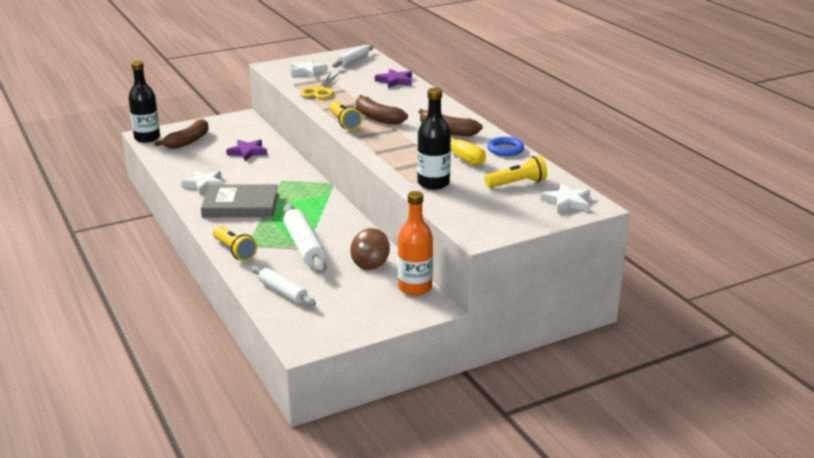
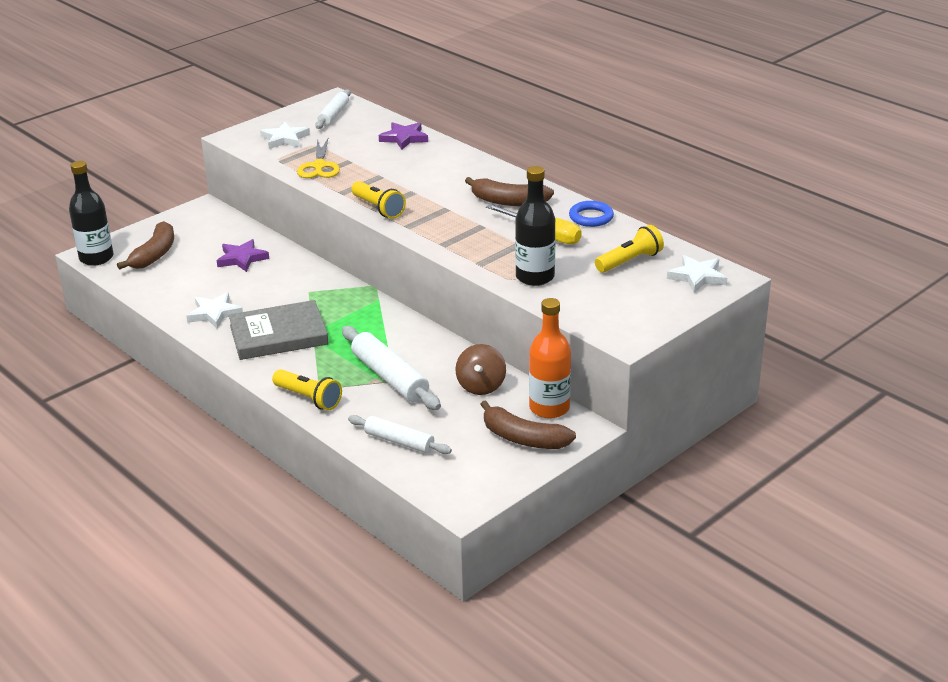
camera: 15 degrees left, 5 degrees up
brown banana [356,95,408,125] -> brown banana moved to [480,400,576,449]

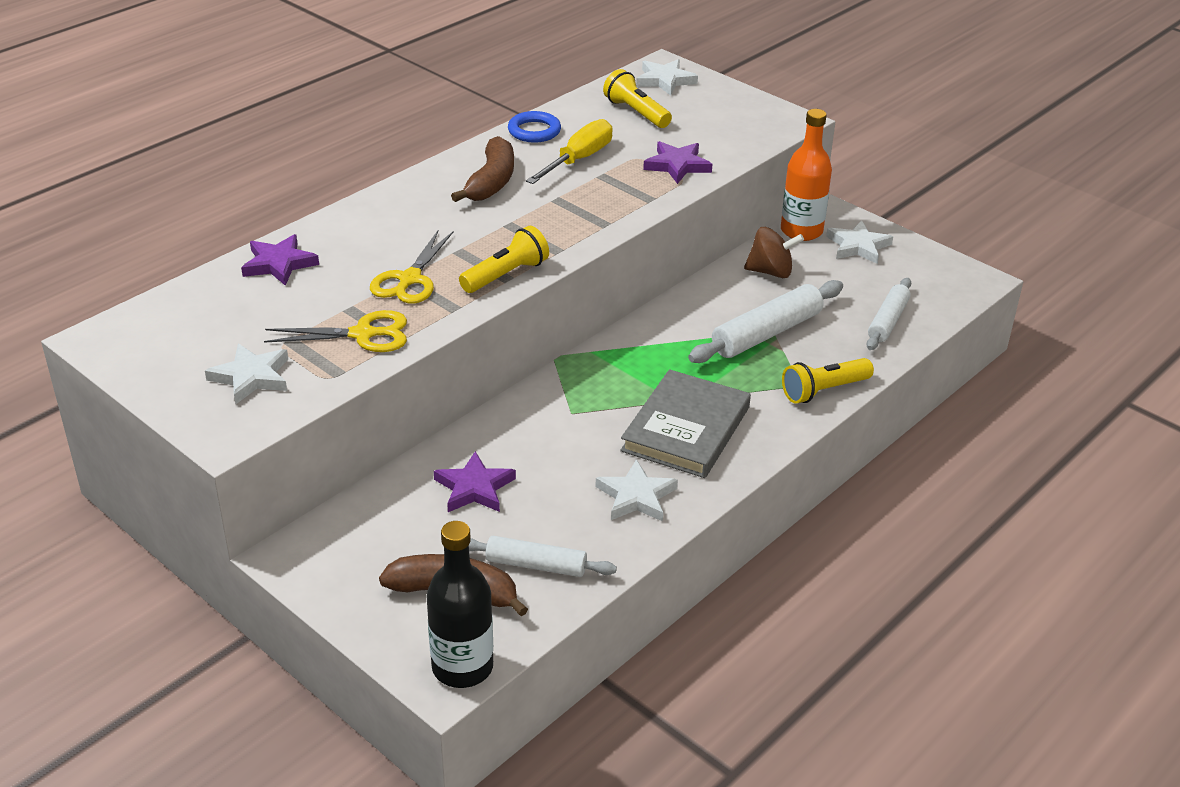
camera: 95 degrees left, 5 degrees up
grey book [229,300,329,360] -> grey book turned 45 degrees clockwise [621,369,751,478]
yellow flashlight [272,369,342,410] -> yellow flashlight turned 150 degrees counterclockwise [782,358,874,404]
white rolling pin [315,89,351,129] -> white rolling pin moved to [469,536,617,577]
brown banana [480,400,576,449] -> white star [826,220,893,264]
black bottle [515,166,555,286] -> purple star [643,141,712,184]
none -> yellow scissors [370,229,454,304]

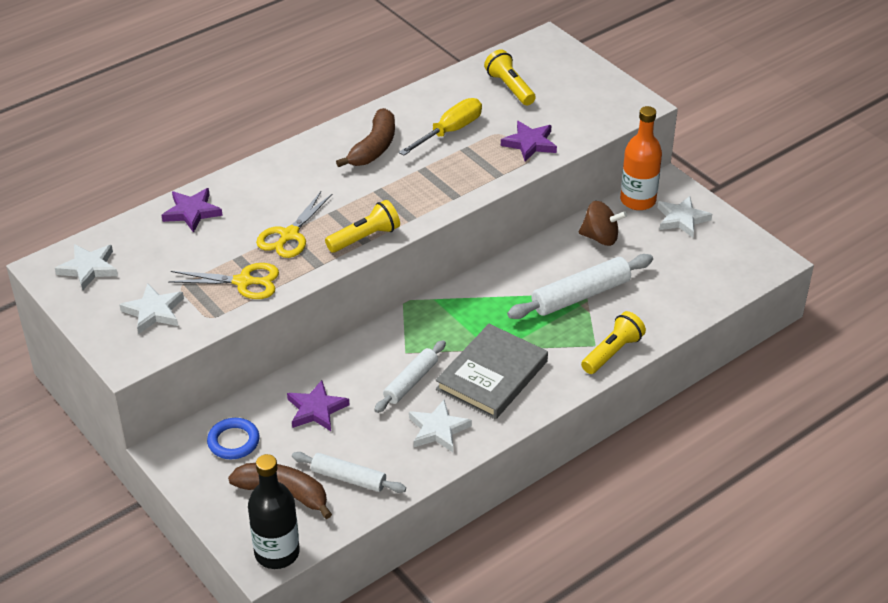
camera: 10 degrees right, 5 degrees up
blue ring [508,111,561,143] -> blue ring moved to [207,418,260,459]
white star [636,59,698,96] -> white star moved to [55,244,118,290]
yellow flashlight [782,358,874,404] -> yellow flashlight turned 150 degrees clockwise [581,311,646,374]
white rolling pin [866,278,911,350] -> white rolling pin moved to [374,340,446,413]

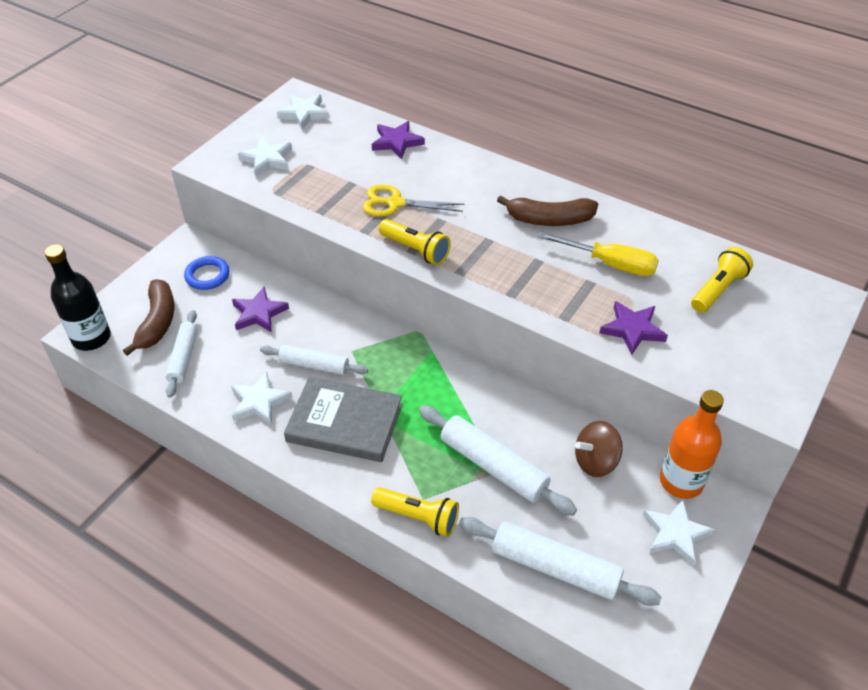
camera: 70 degrees right, 5 degrees up
yellow scissors [168,263,279,299] -> none
brown spinning top [579,201,627,246] -> brown spinning top turned 75 degrees clockwise [575,421,623,477]
none -> white rolling pin [459,517,662,606]

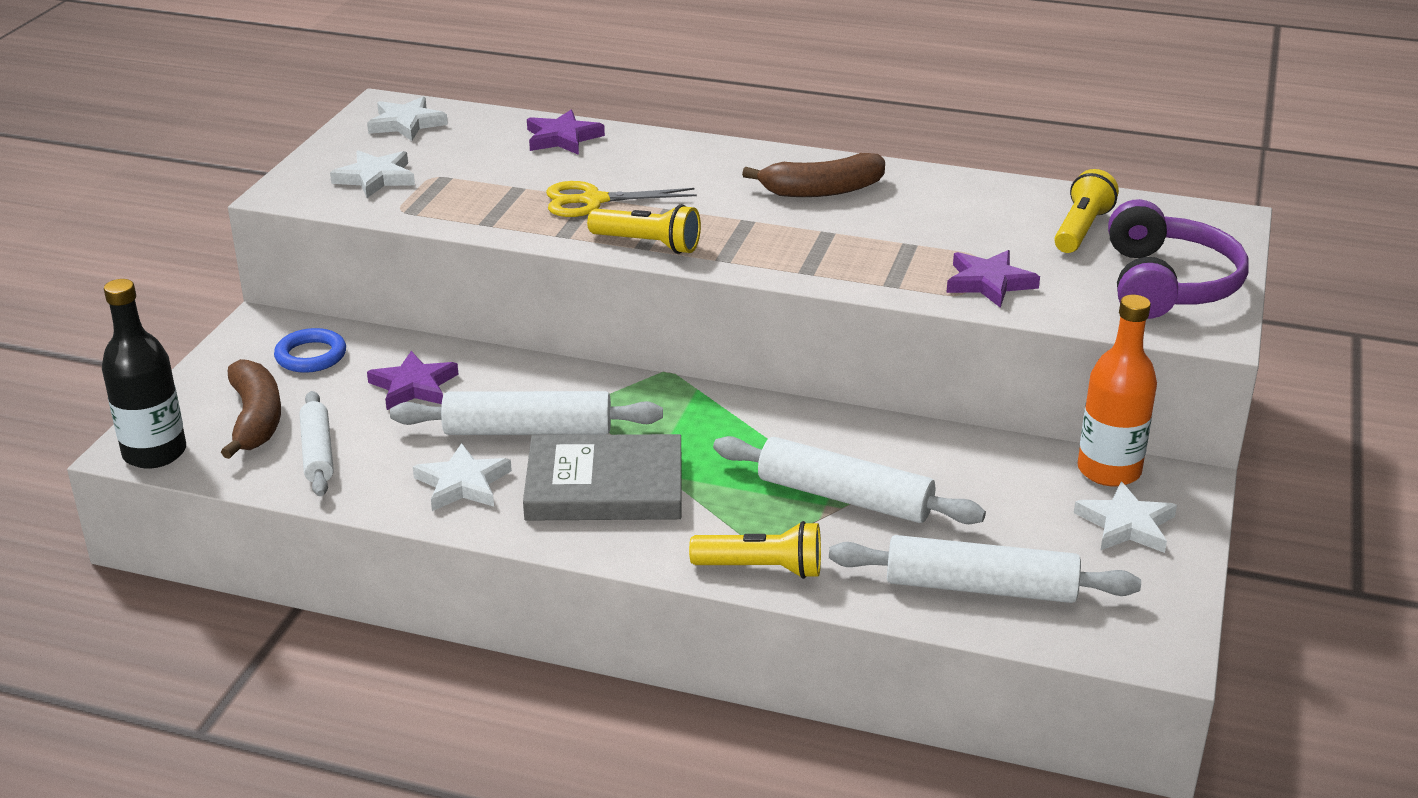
camera: 15 degrees left, 15 degrees down
white rolling pin [260,345,368,375] -> white rolling pin [390,391,663,435], size x1.55
yellow screwdriver [538,232,659,276] -> none
brown spinning top [575,421,623,477] -> none
none -> purple headphones [1108,199,1249,319]

